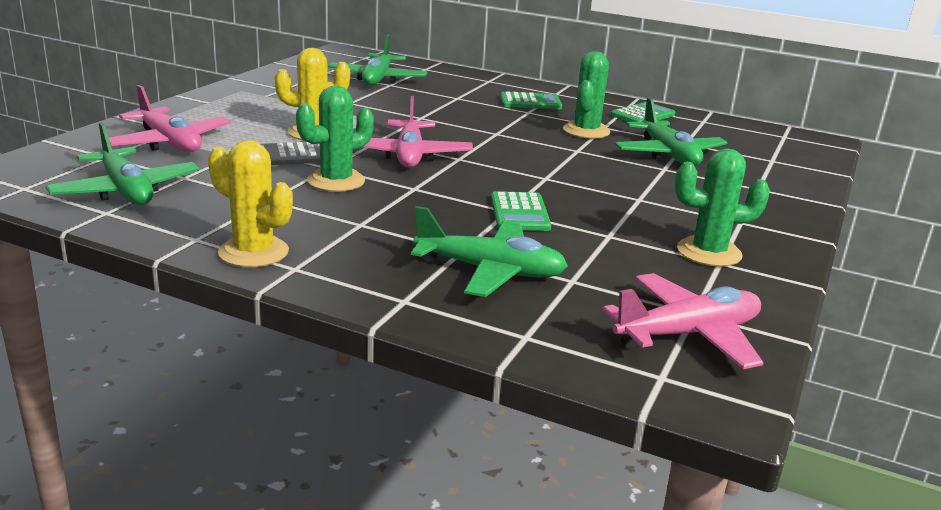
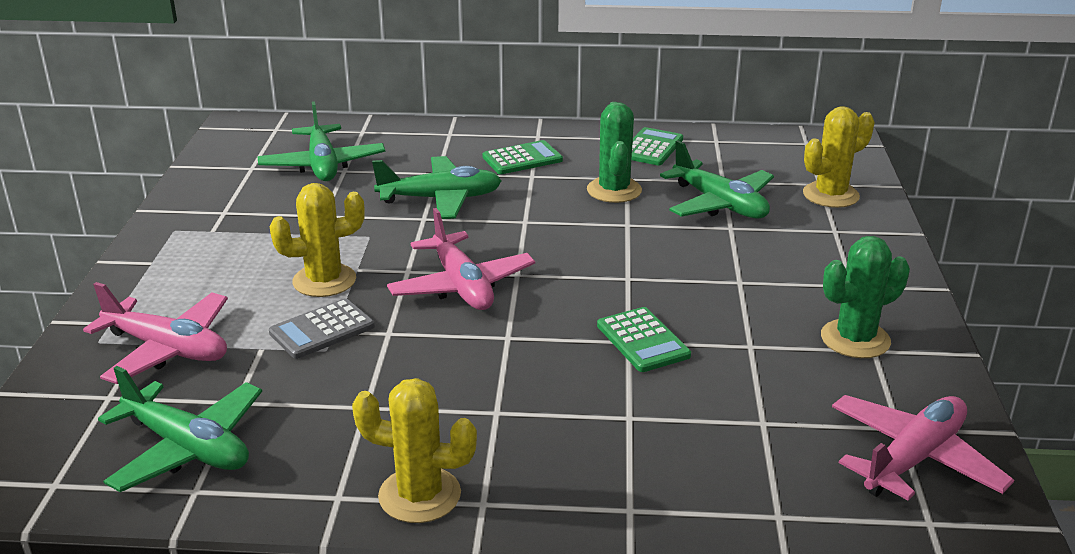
camera: 20 degrees left, 5 degrees up
green cactus [296,86,374,192] -> none
green plane [411,206,568,297] -> green plane moved to [372,156,501,219]
none -> yellow cactus [803,106,875,208]

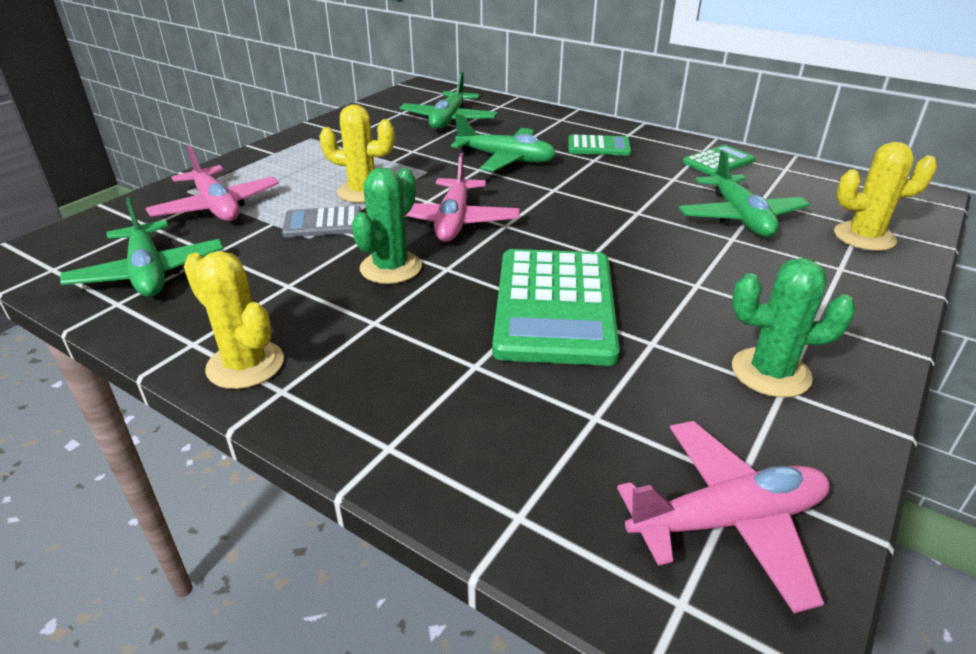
camera: 30 degrees right, 5 degrees up
green cactus [587,102,642,203] -> green cactus moved to [352,168,422,284]
green calculator [597,307,691,372] -> green calculator [492,249,620,366], size x1.97

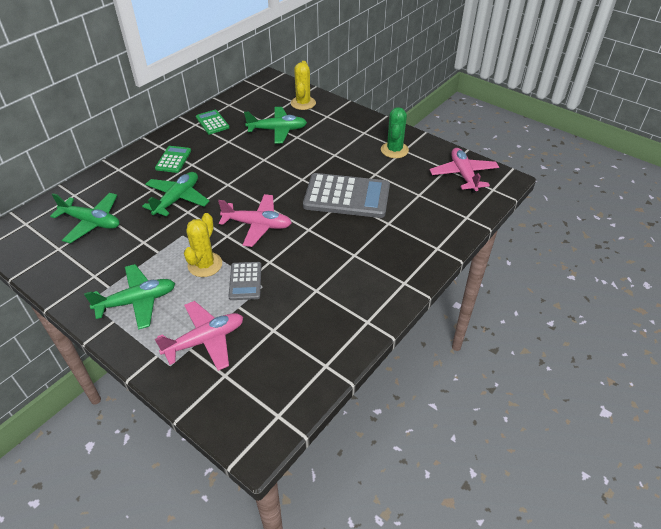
camera: 85 degrees left, 10 degrees up
green plane [60,197,224,297] -> green plane moved to [84,264,175,330]
yellow cactus [184,251,284,389] -> none
green cactus [352,168,422,284] -> none
green calculator [492,249,620,366] -> grey calculator [303,173,390,218]

